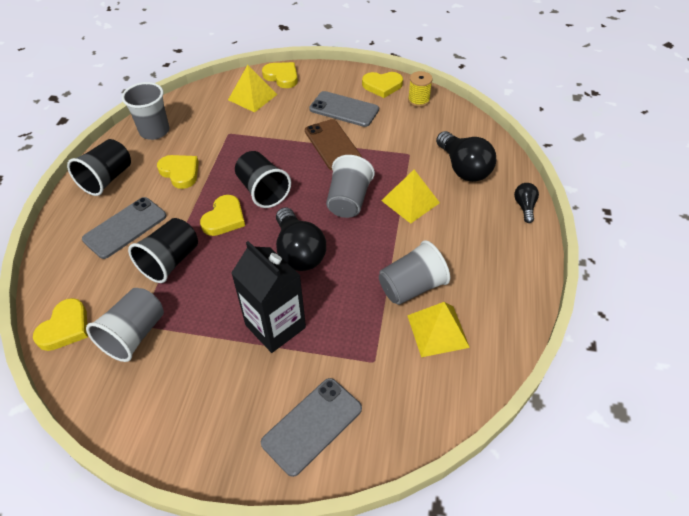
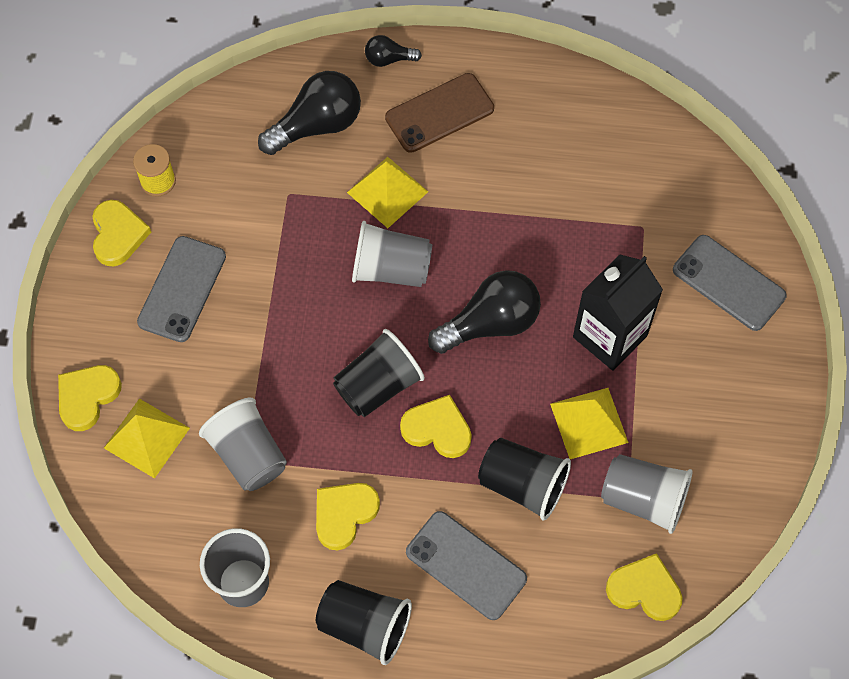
camera: 95 degrees left, 15 degrees up
brown phone [305,119,362,170] -> brown phone moved to [385,73,494,153]
grey cup [379,240,450,305] -> grey cup moved to [199,398,287,491]
yellow pyramid [407,302,470,357] -> yellow pyramid moved to [550,388,629,459]

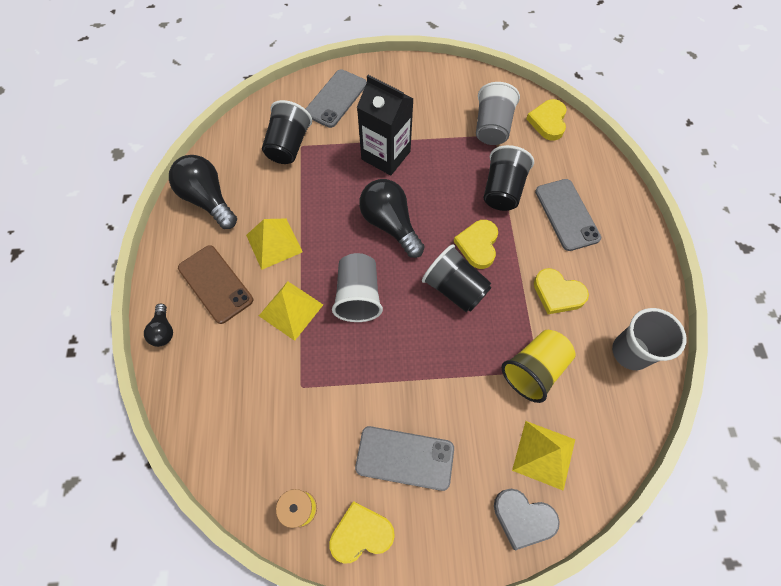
camera: 100 degrees left, 0 degrees up
yellow heart [58,365,122,431] -> grey heart [494,489,560,550]
grey cup [199,398,287,491] -> yellow cup [501,330,576,403]
black light bulb [258,71,361,155] -> black light bulb moved to [169,155,237,229]
black cup [316,580,412,665] -> black cup moved to [262,100,312,164]
grey phone [406,511,527,620] -> grey phone turned 45 degrees counterclockwise [535,179,601,251]
yellow pyramid [550,388,629,459] -> yellow pyramid moved to [246,218,303,270]

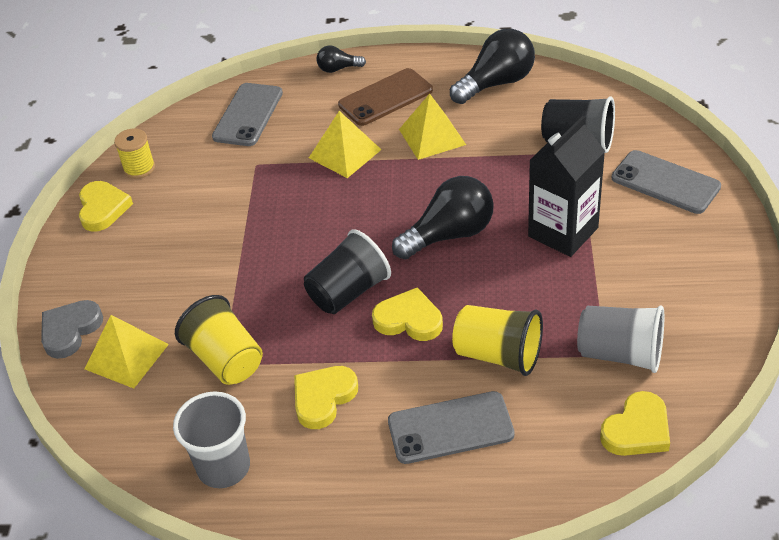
camera: 100 degrees right, 20 degrees down
grey cup [332,253,383,322] -> none
grey phone [355,426,454,491] -> grey phone moved to [212,83,283,146]
black cup [483,145,534,211] -> yellow cup [452,305,543,376]
yellow heart [526,99,567,140] -> yellow heart turned 120 degrees clockwise [600,391,670,456]

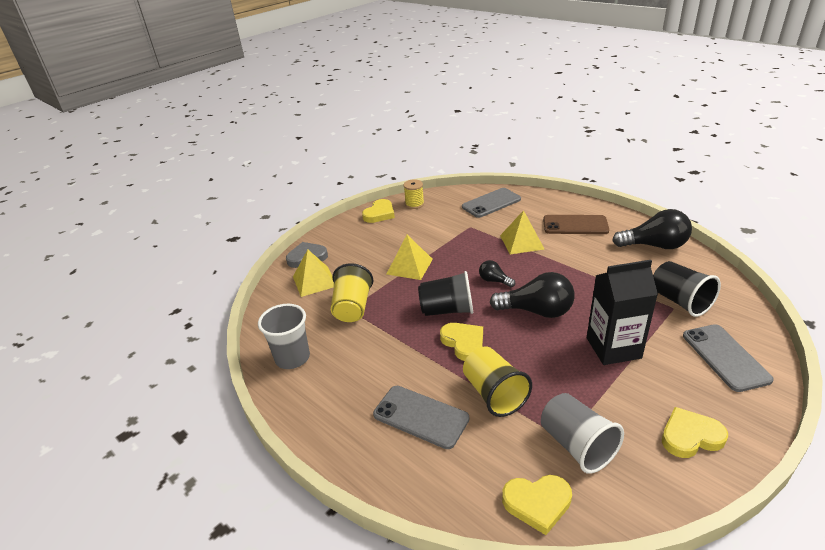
camera: 40 degrees right, 10 degrees down
yellow heart [294,366,358,429] -> yellow heart moved to [662,407,728,458]
black light bulb [317,45,366,73] -> black light bulb moved to [479,260,515,287]
yellow pyramid [399,94,466,160] -> yellow pyramid moved to [387,235,433,280]

